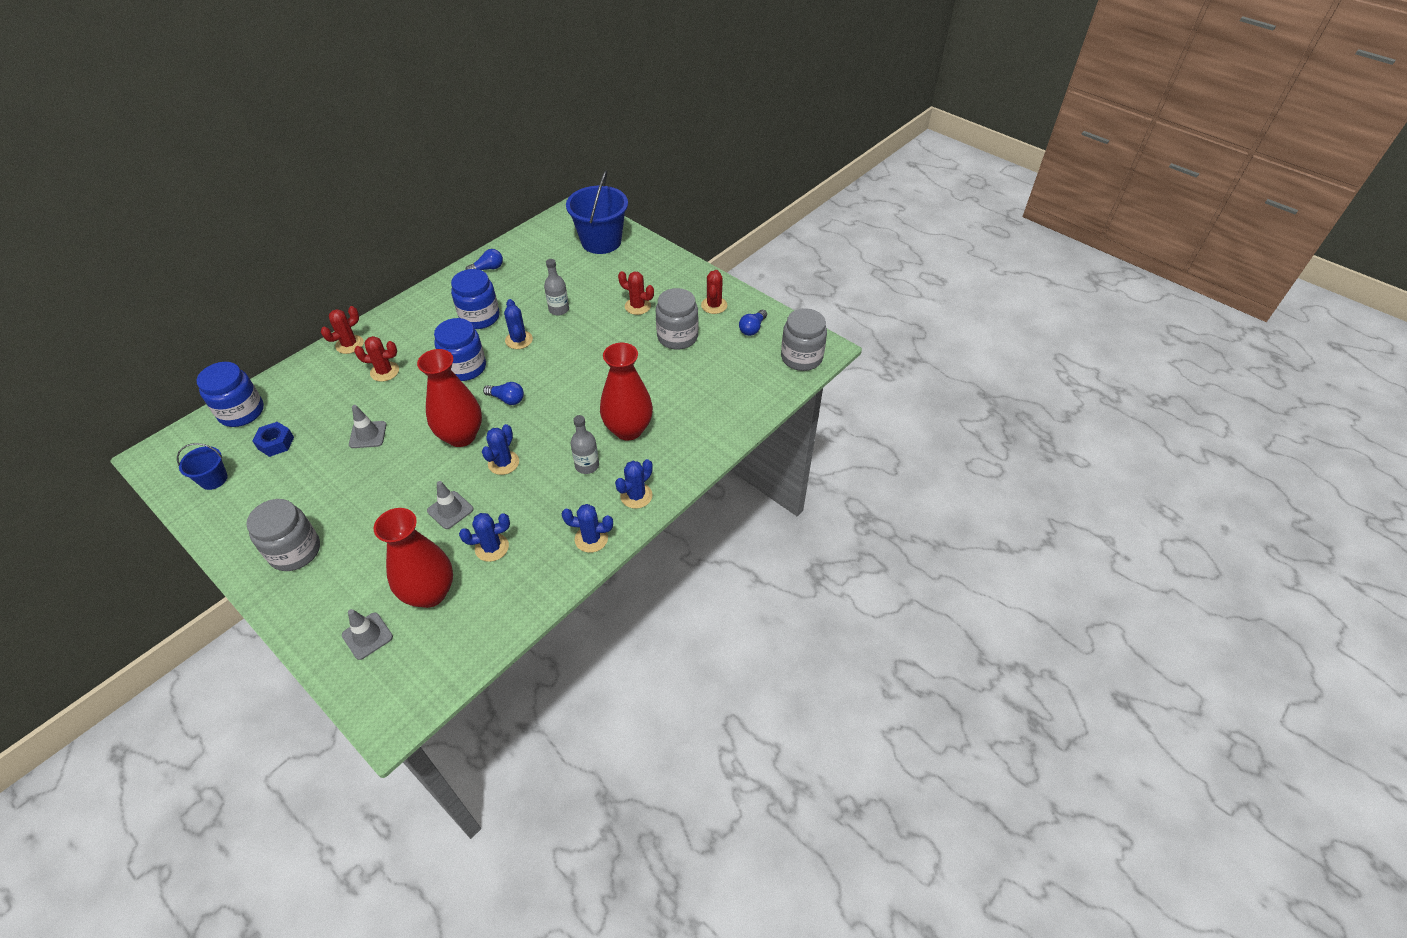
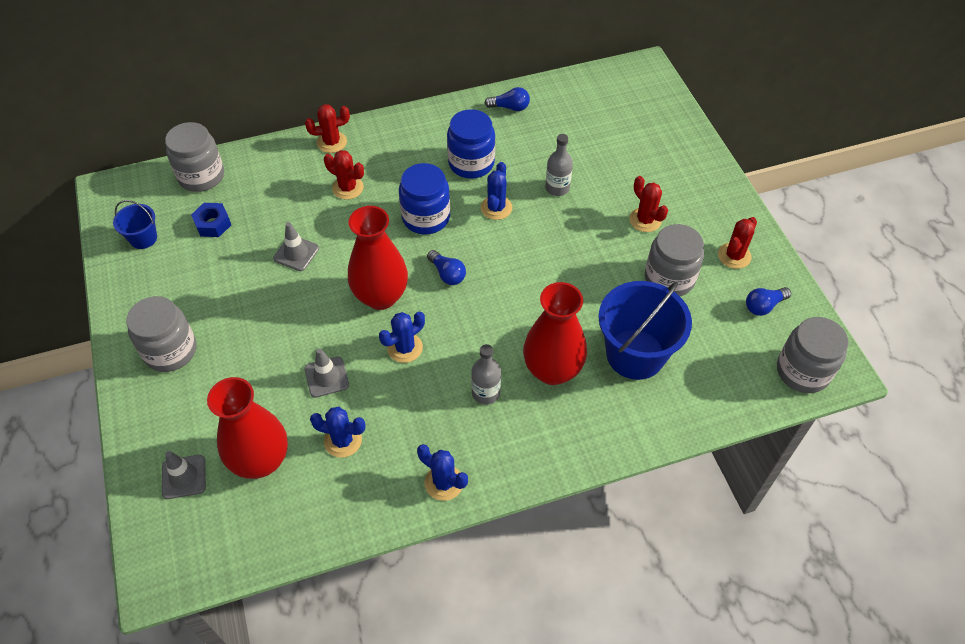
camera: 30 degrees right, 5 degrees up
blue jar [197,362,264,427] -> grey jar [165,122,224,192]
blue bucket [566,170,628,254] -> blue bucket moved to [598,281,692,380]
blue cactus [615,459,653,509] -> none

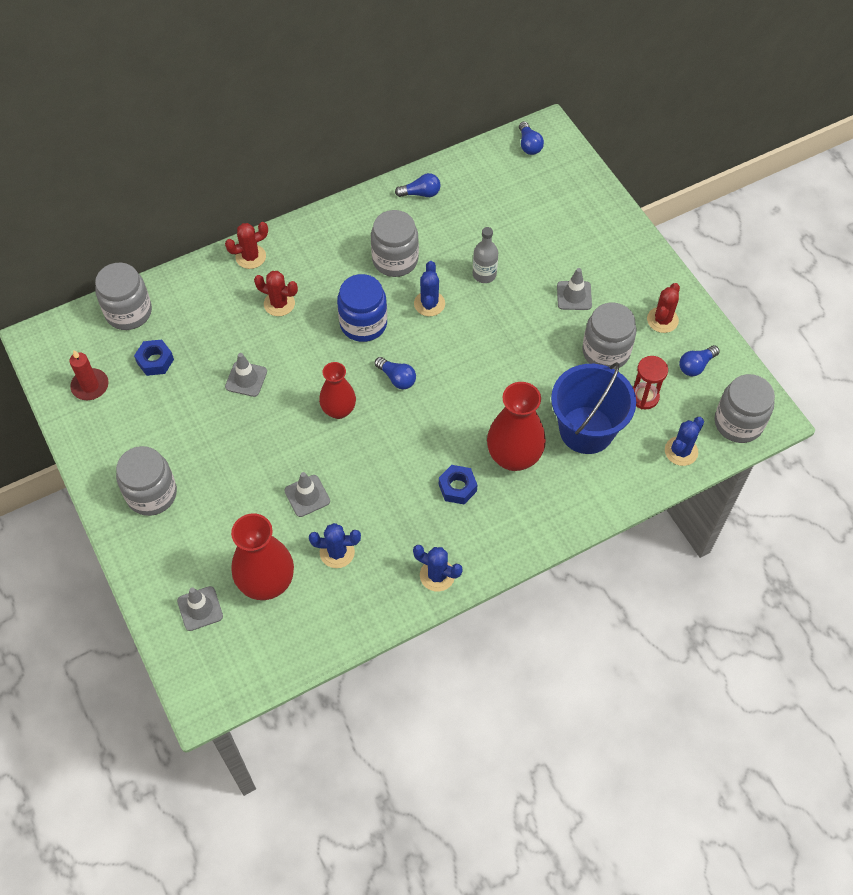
camera: 10 degrees left, 5 degrees up
blue bucket [113,200,157,249] -> red candle [69,350,109,400]
red vase [348,206,408,310] -> red vase [319,362,356,419], size x0.64
blue cactus [379,312,425,363] -> blue cactus moved to [665,417,704,466]
blue jar [447,109,495,179] -> grey jar [371,210,419,277]
grey bottle [471,344,501,405] -> blue nut [439,465,477,504]
red cactus [630,176,668,232] -> grey traffic cone [557,268,592,310]
none -> blue light bulb [519,122,544,155]
none -> red hourglass [633,356,668,409]

